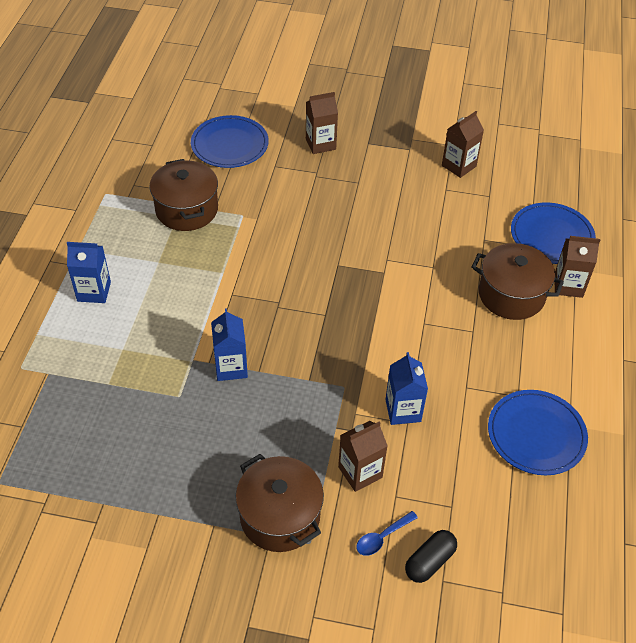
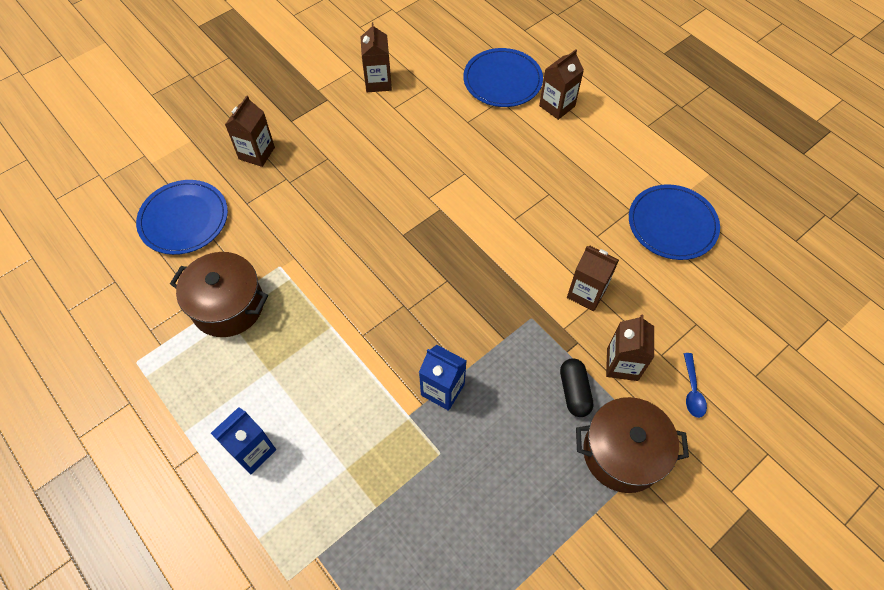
camera: 50 degrees left, 10 degrees up
blue carton [385,352,428,425] -> brown carton [567,246,619,311]
black capsule [405,530,457,583] -> black capsule moved to [560,358,593,417]
brown pot [471,243,564,320] -> none

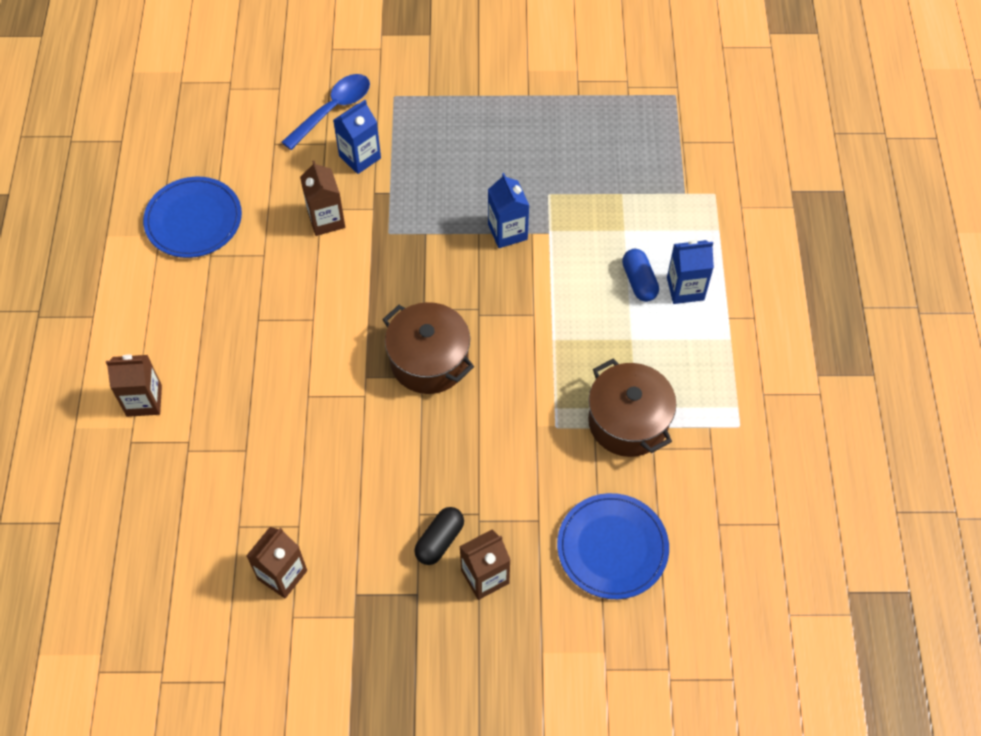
camera: 140 degrees left, 0 degrees up
blue plate [463,48,543,107] -> none
black capsule [560,358,593,417] -> black capsule moved to [414,507,464,565]
brown pot [576,397,689,493] -> brown pot moved to [382,302,474,394]
brown carton [606,315,654,381] -> blue carton [333,100,381,174]
blue spoon [684,353,707,418] -> blue spoon [282,74,370,150], size x1.76
none -> blue capsule [622,249,659,302]

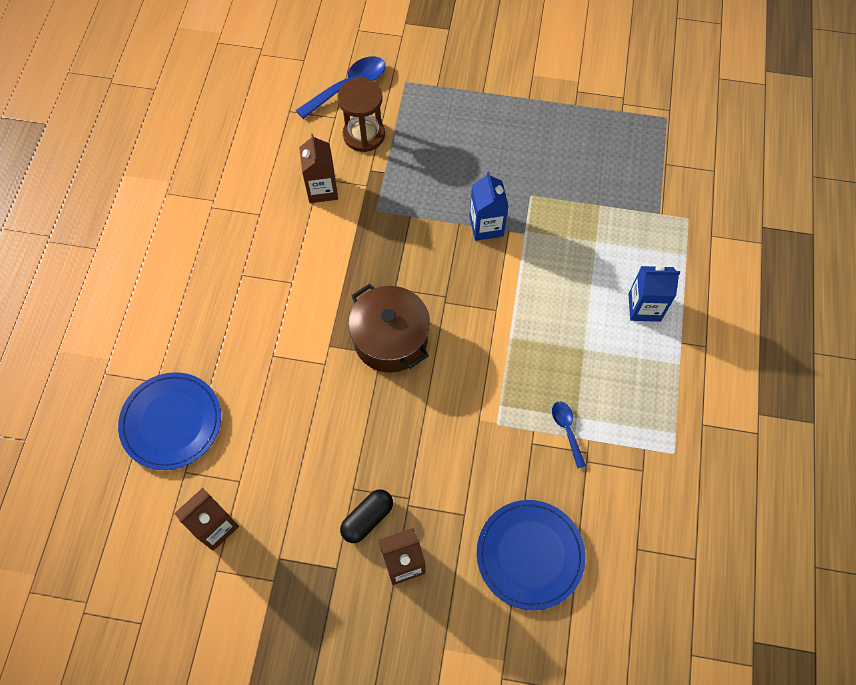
camera: 10 degrees right, 5 degrees up
brown carton [106,354,162,417] -> none
blue plate [143,177,242,258] -> blue plate moved to [118,372,221,470]
blue carton [333,100,381,174] -> brown hourglass [337,78,385,152]
brown pot [588,359,677,457] -> blue spoon [552,402,586,469]
blue capsule [622,249,659,302] -> none

